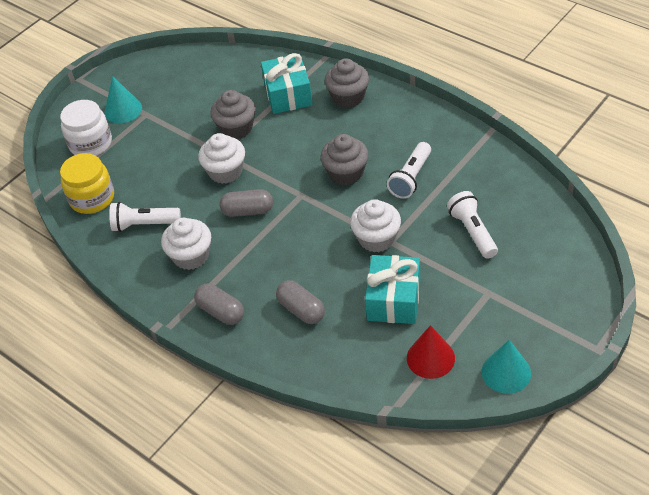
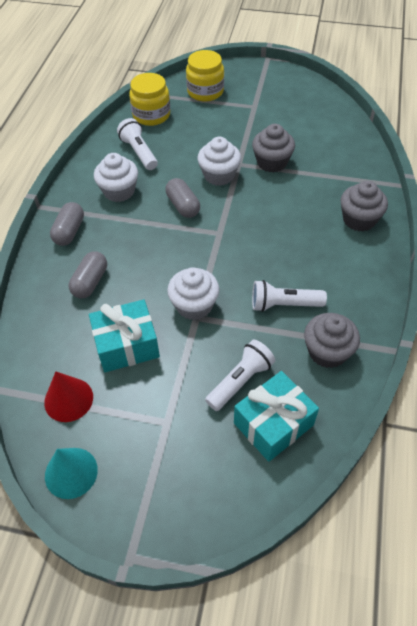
camera: 60 degrees right, 5 degrees up
white jar [60,100,112,156] -> yellow jar [186,50,224,102]
turquoise cone [105,76,142,123] -> none
turquoise gift [261,53,313,114] -> turquoise gift moved to [234,371,319,462]
grey cupcake [321,134,368,185] -> grey cupcake moved to [304,313,360,368]

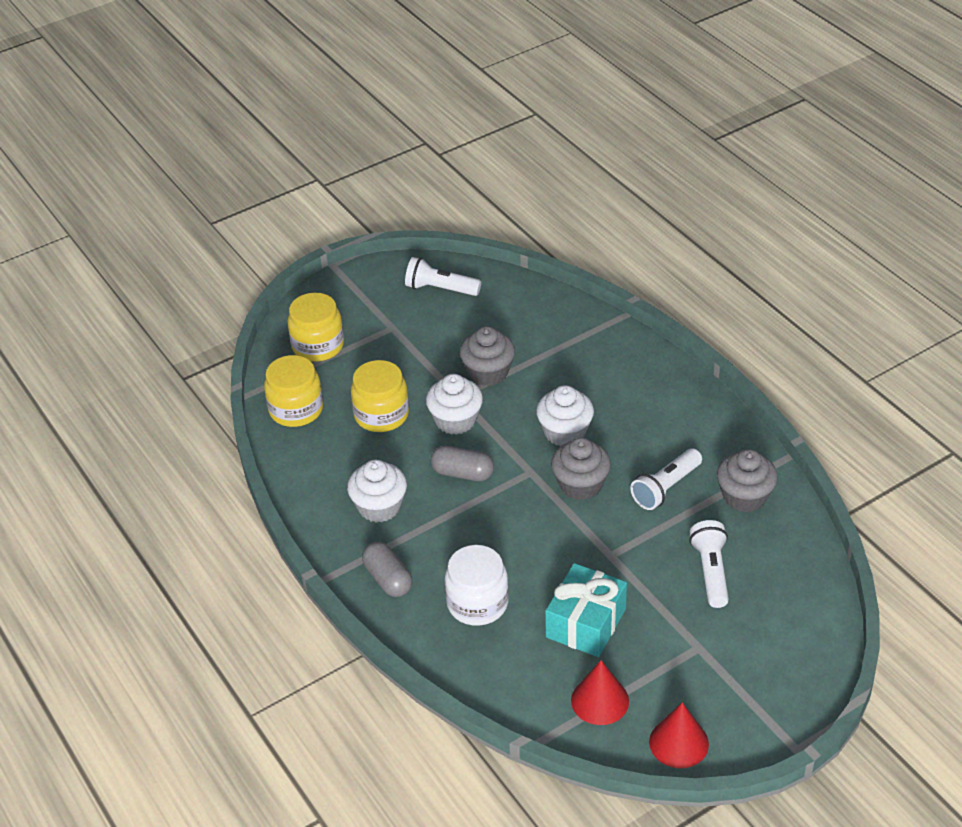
camera: 45 degrees left, 10 degrees down
turquoise cone [45,448,98,499] -> red cone [649,702,709,768]
grey capsule [69,251,107,299] -> white jar [445,545,509,626]
white flashlight [117,118,158,170] -> white flashlight moved to [405,257,481,296]
white cupcake [167,267,219,320] -> white cupcake moved to [536,385,594,446]
turquoise gift [234,371,319,462] -> none
grey cupcake [341,181,388,232] -> grey cupcake moved to [551,437,611,500]
none -> yellow jar [351,360,409,432]

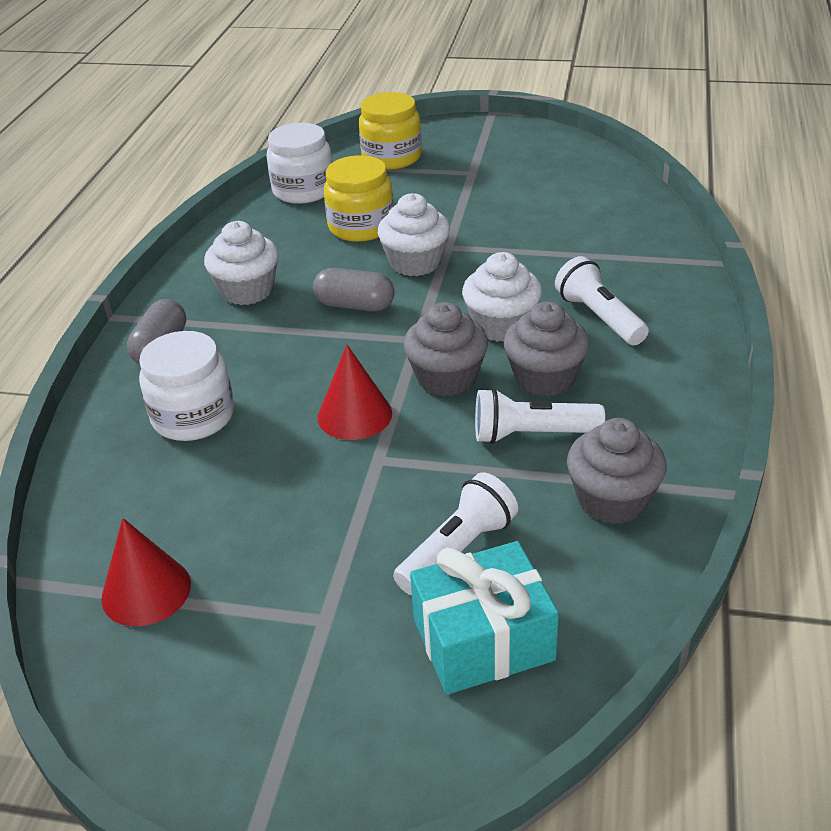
camera: 45 degrees right, 5 degrees down
yellow jar [264,355,323,427] -> white jar [266,123,333,204]
white flashlight [405,257,481,296] -> white flashlight moved to [555,256,649,345]
grey capsule [431,446,494,481] -> grey capsule turned 45 degrees counterclockwise [313,268,395,311]
grey cupcake [460,326,515,386] -> grey cupcake moved to [504,302,590,396]
turquoise gift [545,563,627,657] -> turquoise gift moved to [410,541,559,695]
red cone [649,702,709,768] -> red cone moved to [318,344,392,440]

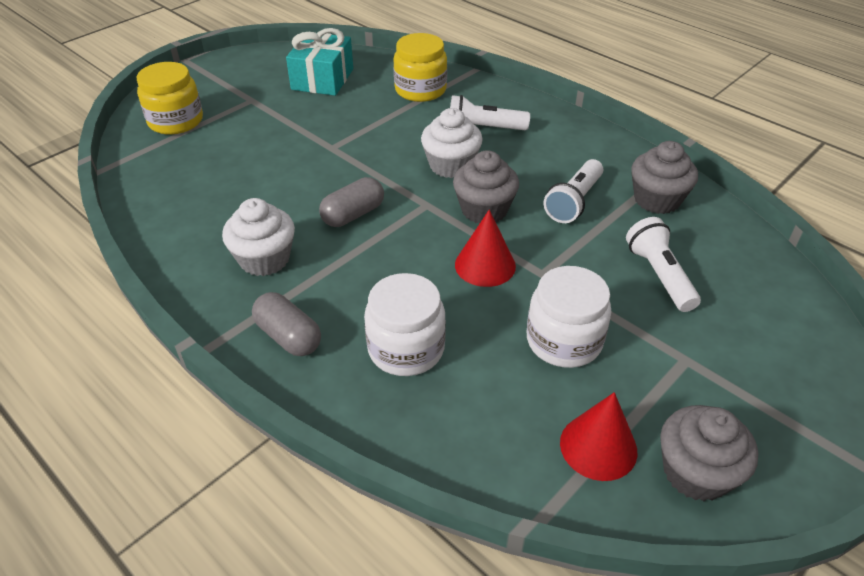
camera: 60 degrees left, 5 degrees up
white jar [266,123,333,204] -> white jar moved to [527,266,611,368]
yellow jar [324,155,394,242] -> yellow jar moved to [393,33,447,102]
white cupcake [378,193,450,276] -> none
turquoise gift [410,541,559,695] -> turquoise gift moved to [286,28,353,96]
grey cupcake [504,302,590,396] -> grey cupcake moved to [660,405,758,501]

